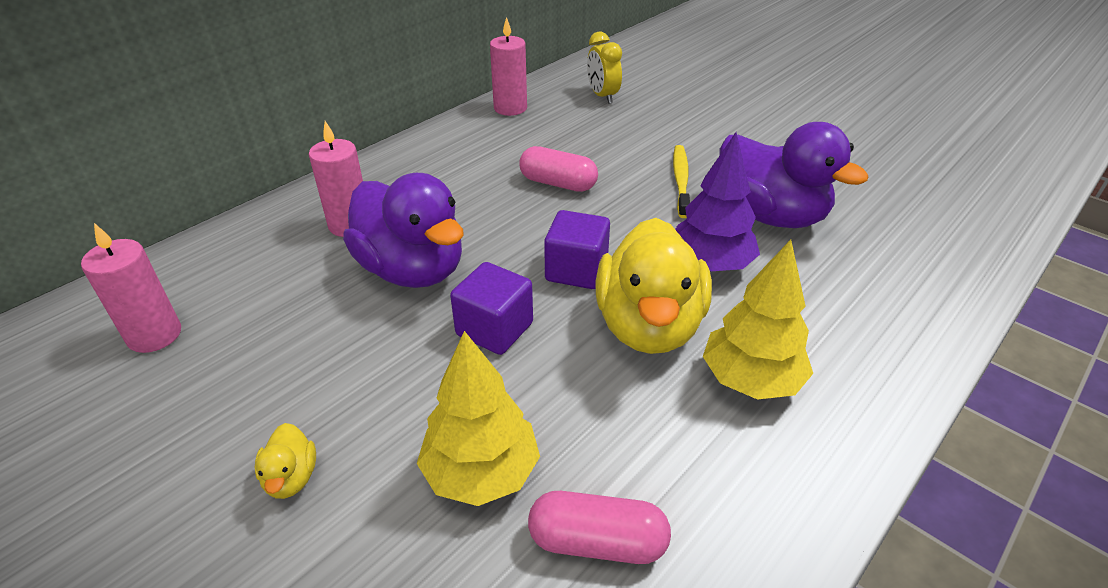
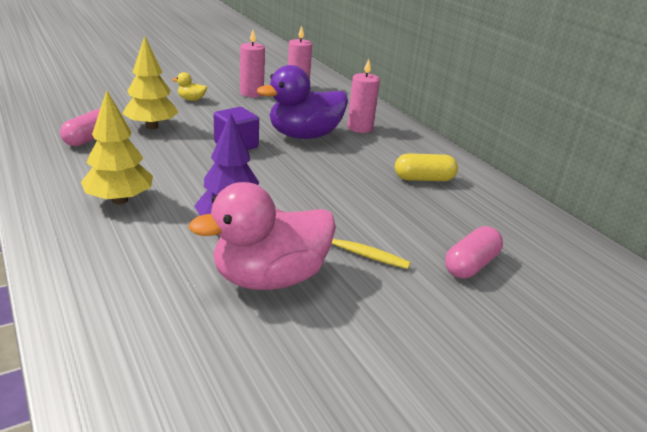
camera: 105 degrees right, 10 degrees down
pink candle [490,17,527,116] -> pink candle moved to [240,30,265,97]
pink capsule [519,146,598,192] -> pink capsule moved to [445,226,503,279]
purple cube [544,210,610,289] -> none
yellow clock [587,32,622,104] -> none
yellow duck [595,218,712,354] -> none
purple duck [719,122,869,228] -> pink duck [189,182,336,290]
none -> yellow capsule [395,153,458,181]

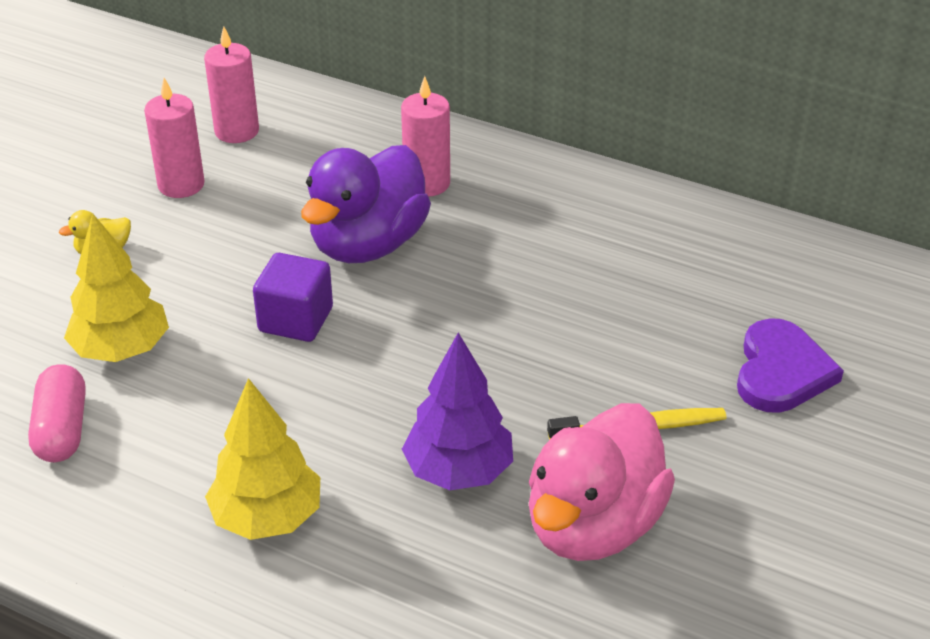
camera: 30 degrees left, 10 degrees up
yellow capsule [395,153,458,181] -> none
pink capsule [445,226,503,279] -> purple heart [737,318,844,413]

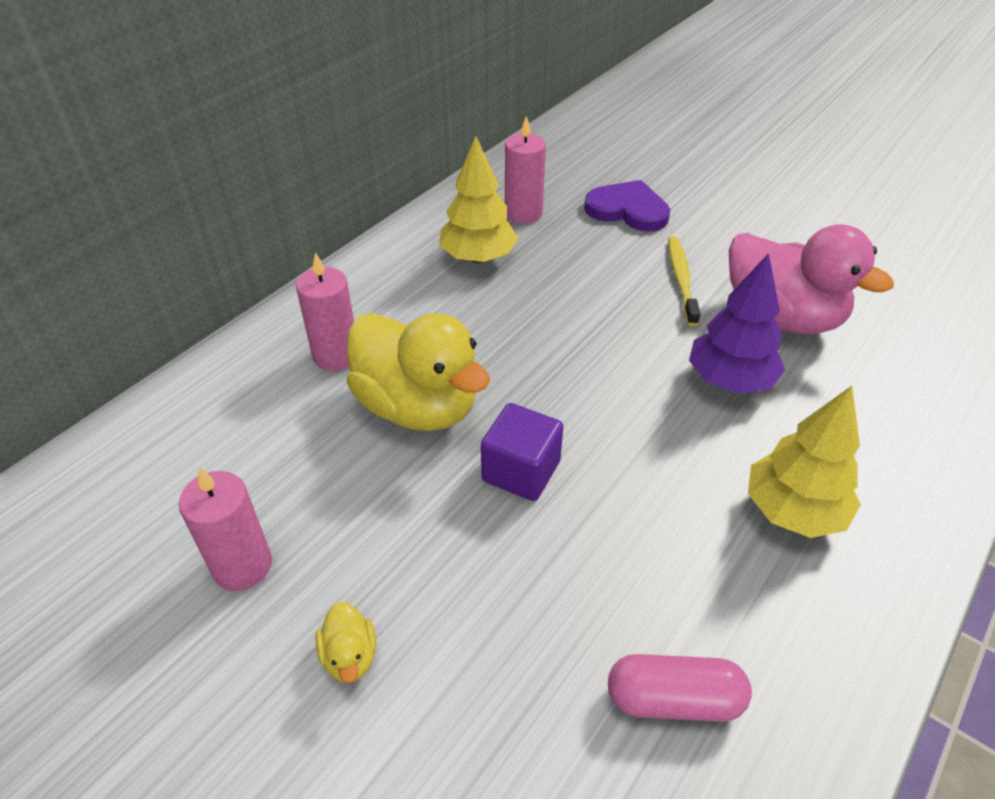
camera: 80 degrees left, 5 degrees up
yellow tree [64,213,169,362] -> yellow tree moved to [439,136,518,263]
pink candle [204,26,259,143] -> pink candle moved to [505,116,546,223]
purple duck [301,145,431,263] -> yellow duck [347,313,490,431]

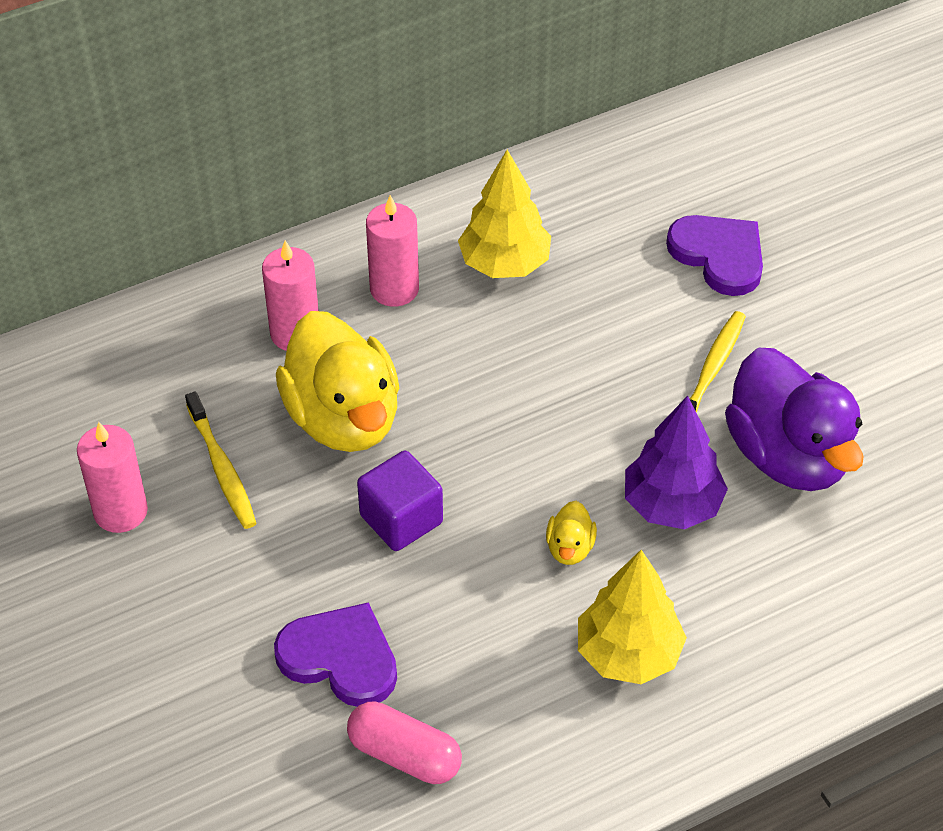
camera: 25 degrees right, 5 degrees up
yellow duck [315,602,376,683] -> yellow duck moved to [546,501,597,565]
pink candle [505,116,546,223] -> pink candle moved to [366,195,419,307]
pink duck [729,224,894,334] -> purple duck [725,348,864,491]
none -> yellow toothbrush [185,391,256,529]
none -> purple heart [274,602,397,707]

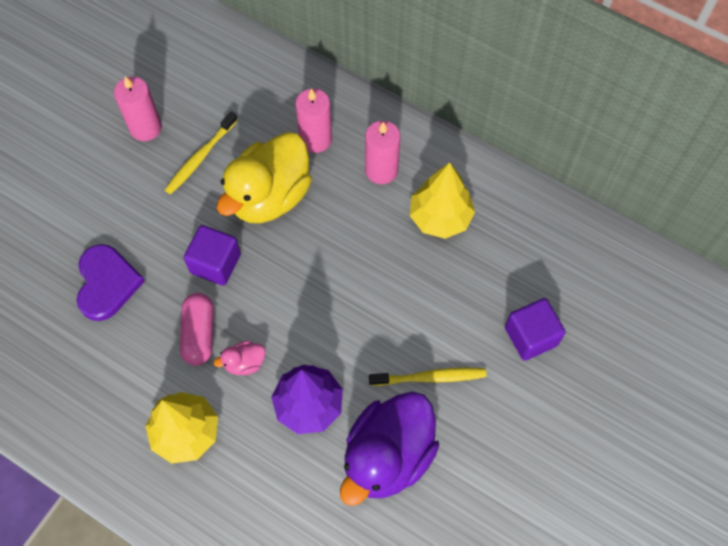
camera: 60 degrees right, 15 degrees up
pink capsule [347,701,462,784] -> pink capsule moved to [180,293,214,366]
yellow duck [546,501,597,565] -> pink duck [214,341,265,375]
purple heart [666,215,763,296] -> purple cube [505,298,566,361]

